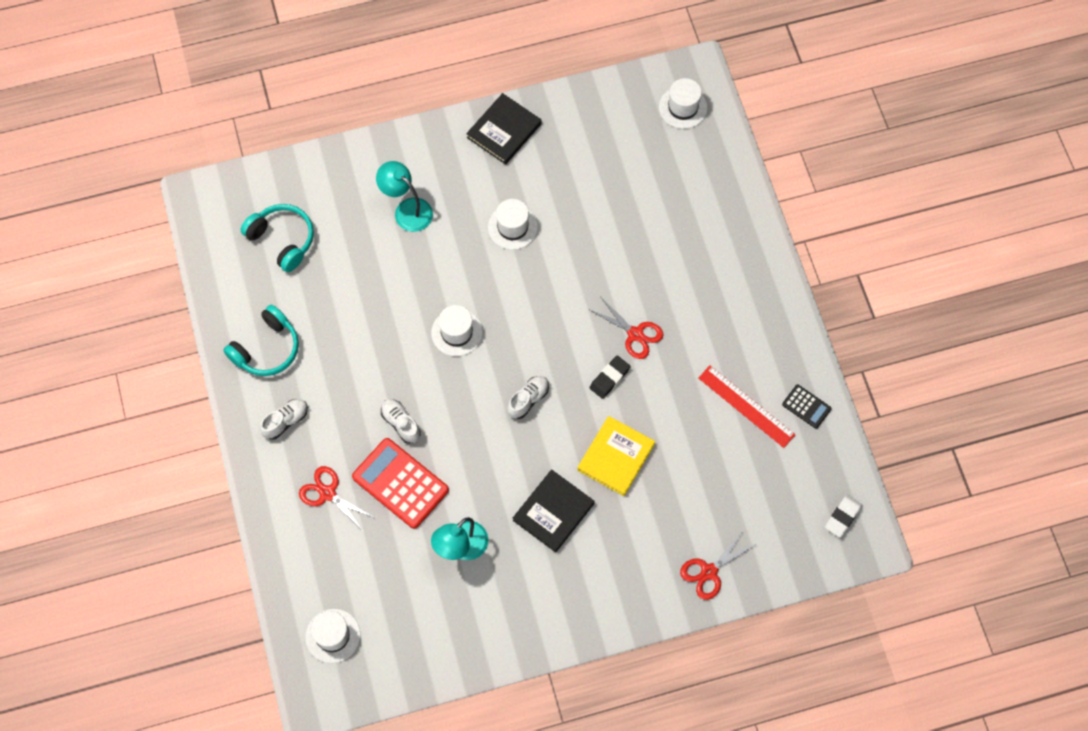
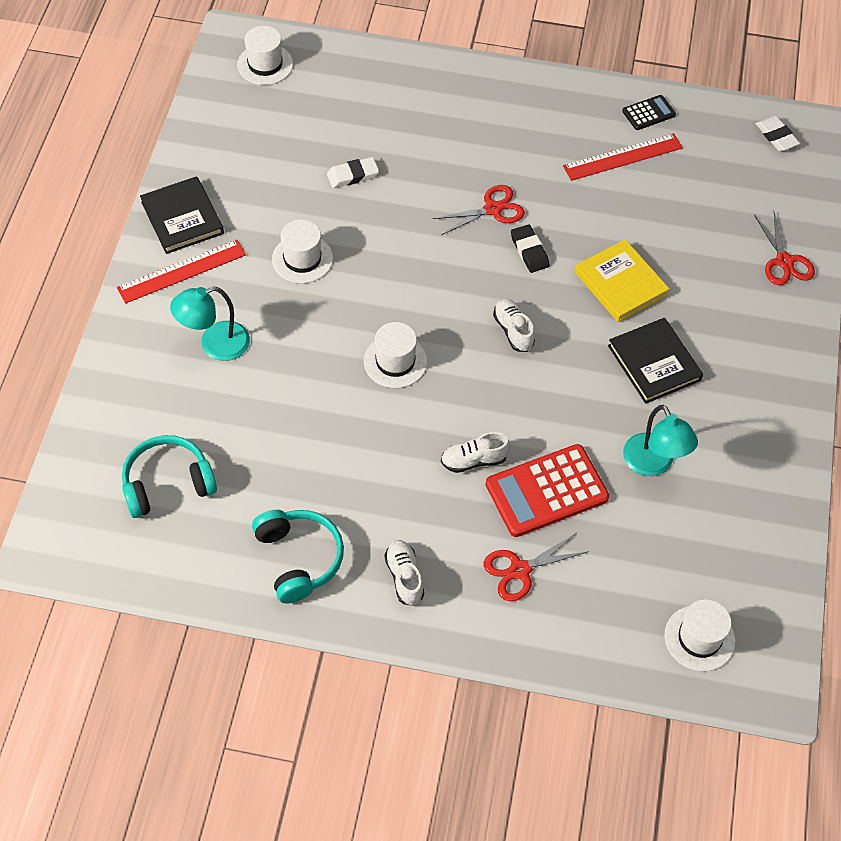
camera: 65 degrees left, 10 degrees down
none -> red ruler [117,239,246,304]
none -> white eraser [327,157,379,188]

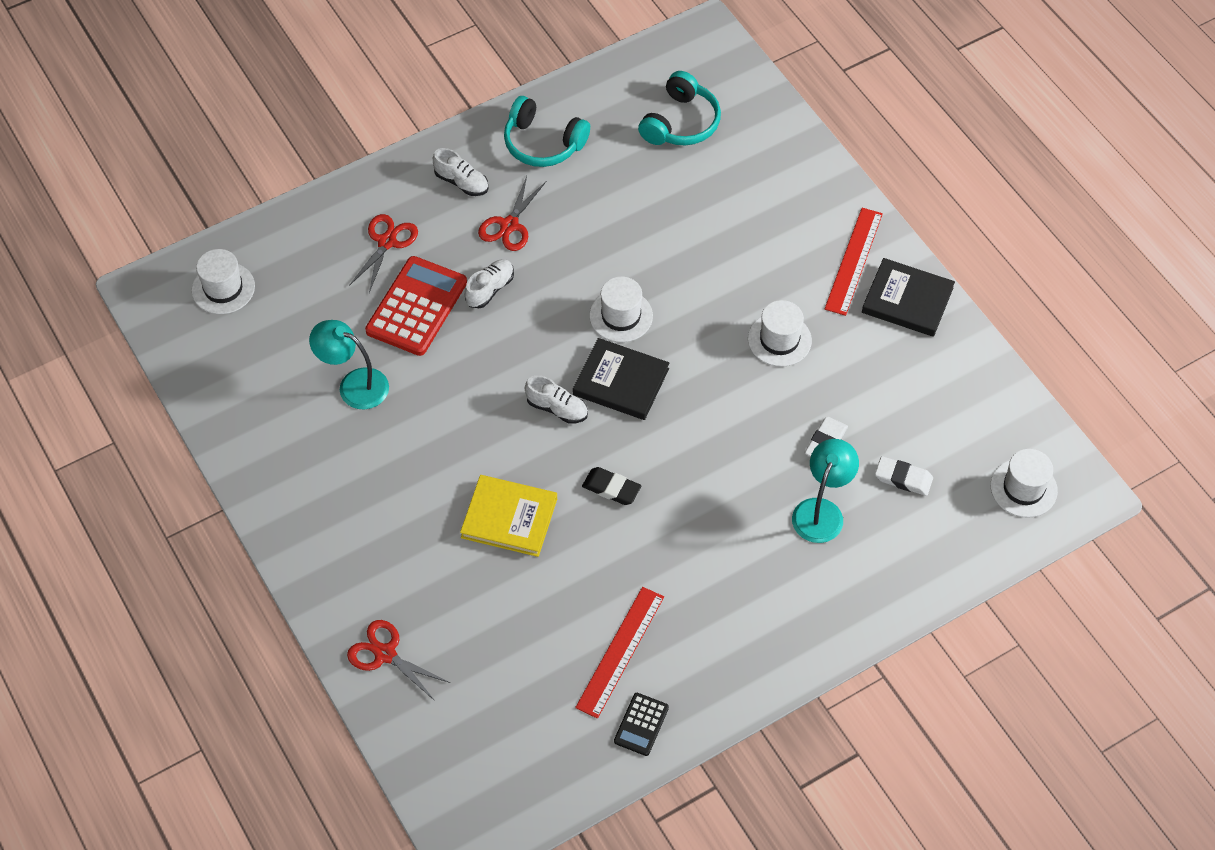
camera: 140 degrees right, 0 degrees up
turquoise lamp [170,287,250,361] -> turquoise lamp moved to [792,439,859,543]
red scissors [433,185,525,235] -> red scissors moved to [478,176,546,251]
black book [608,318,703,404] -> black book moved to [573,338,669,420]
white eraser [755,116,800,151] -> white eraser moved to [875,456,933,496]

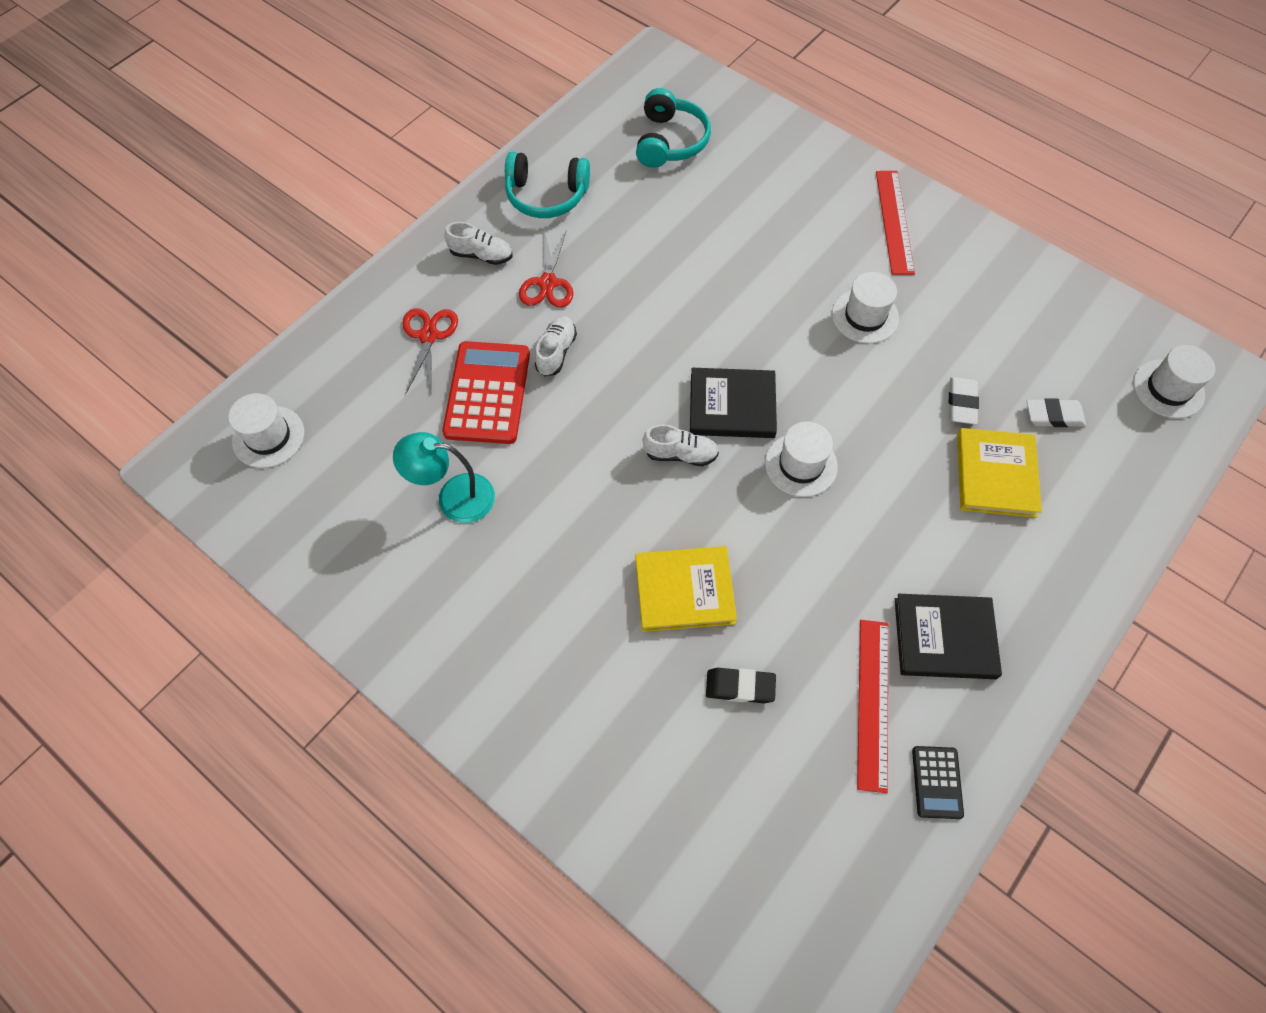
camera: 20 degrees left, 5 degrees up
red scissors [347,620,450,701] -> none
black eraser [582,467,641,505] -> black eraser moved to [706,668,776,703]
white hat [589,276,653,342] -> white hat moved to [765,422,838,497]
turquoise lamp [792,439,859,543] -> yellow book [957,428,1042,518]
black book [862,258,955,337] -> black book moved to [895,594,1002,679]

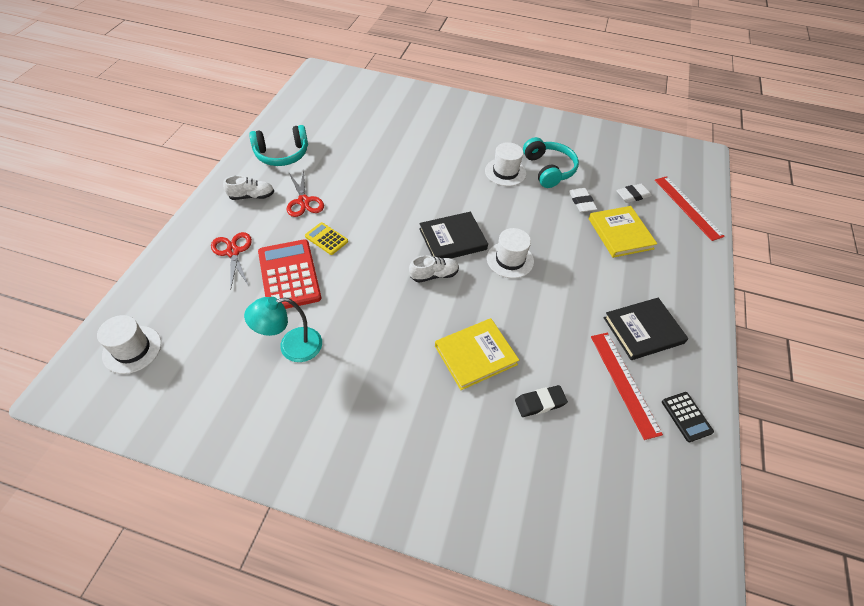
camera: 25 degrees left, 10 degrees down
white shoe [535,316,577,376] -> yellow calculator [305,222,348,255]
turquoise headphones [636,88,711,168] -> turquoise headphones moved to [523,137,579,188]
red ruler [876,171,915,275] -> red ruler moved to [655,176,725,241]
white hat [1133,345,1215,419] -> none

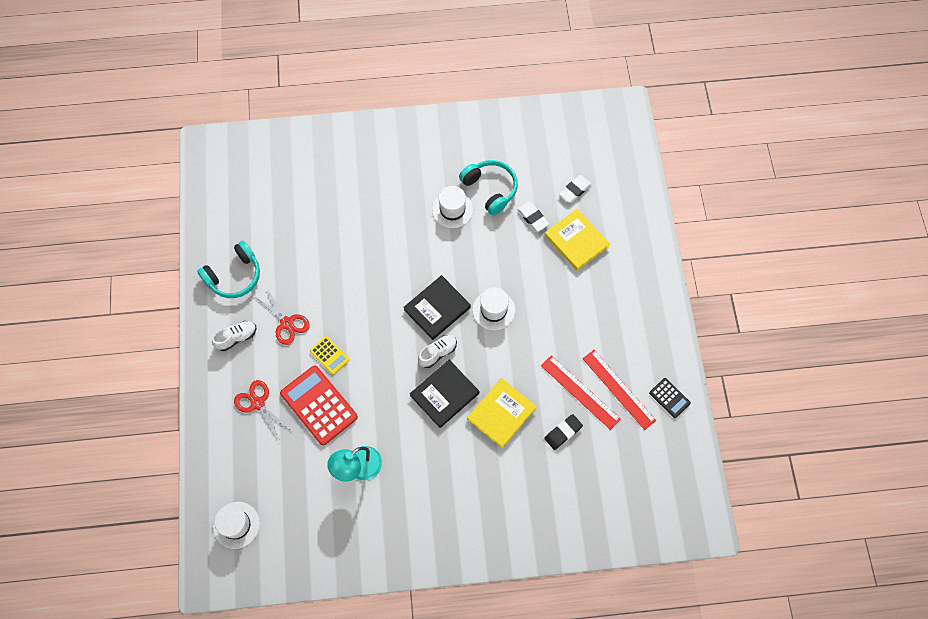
camera: 20 degrees left, 15 degrees up
yellow calculator [305,222,348,255] -> yellow calculator turned 150 degrees counterclockwise [310,336,349,375]
black book [604,298,688,360] -> black book moved to [410,360,479,428]
red ruler [655,176,725,241] -> red ruler moved to [541,355,621,430]

